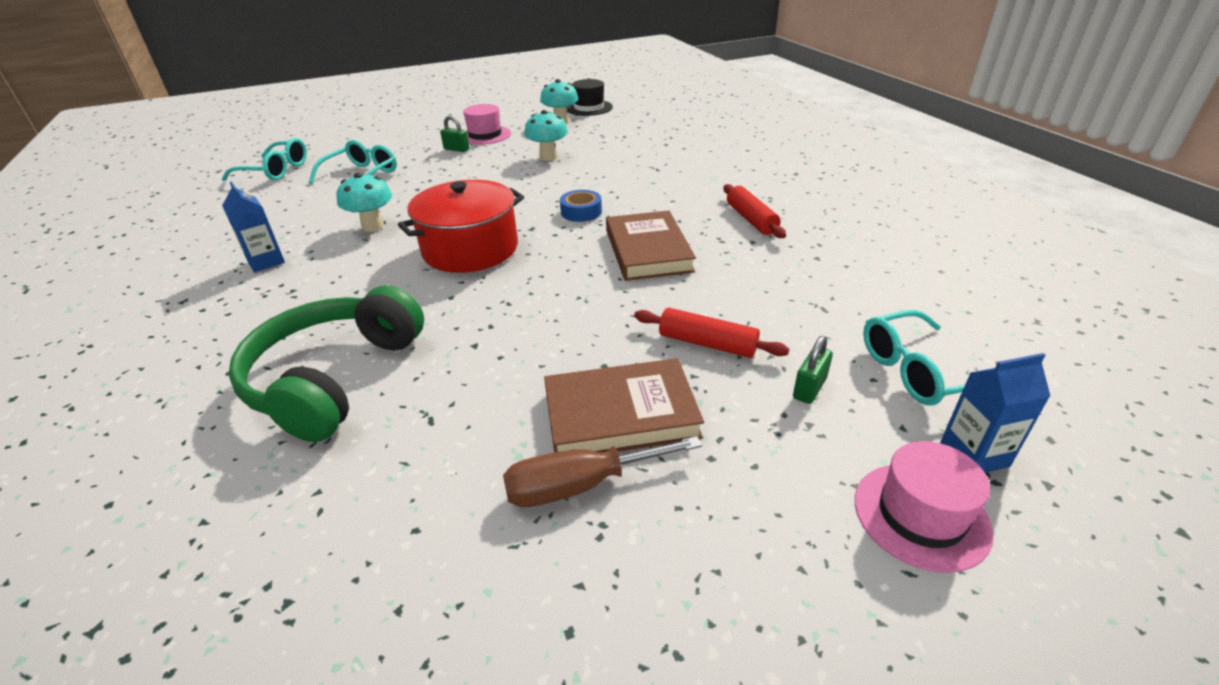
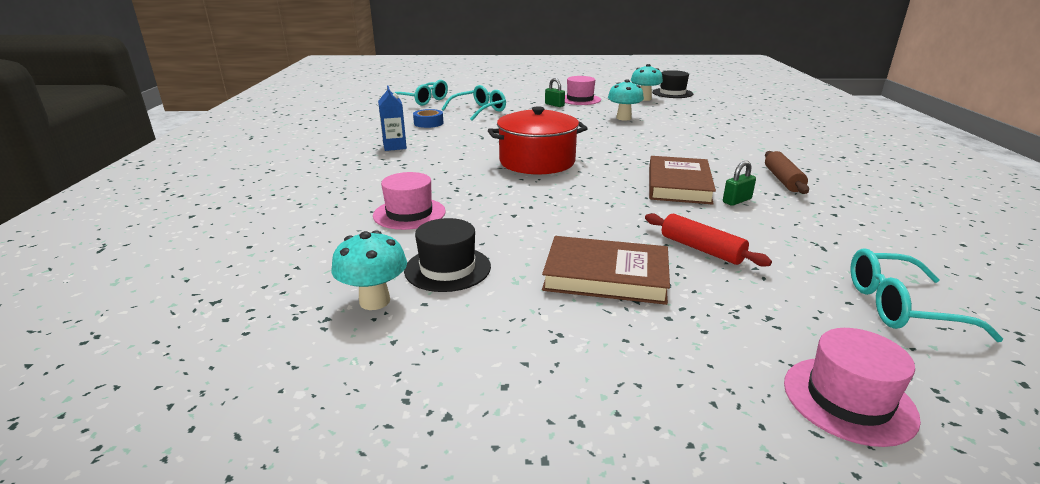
camera: 20 degrees right, 10 degrees down
green headphones [228,285,424,442] -> pink hat [373,172,446,230]
turquoise mushroom [337,173,392,232] -> turquoise mushroom moved to [331,230,407,310]
brown screwdriver [503,436,702,507] -> none
blue tape [560,190,602,222] -> blue tape moved to [413,109,443,128]
red rolling pin [724,184,786,238] -> brown rolling pin [765,151,809,194]
green padlock [793,336,833,404] -> green padlock moved to [723,161,756,206]
blue carton [940,353,1050,473] -> none
none -> black hat [404,218,491,292]

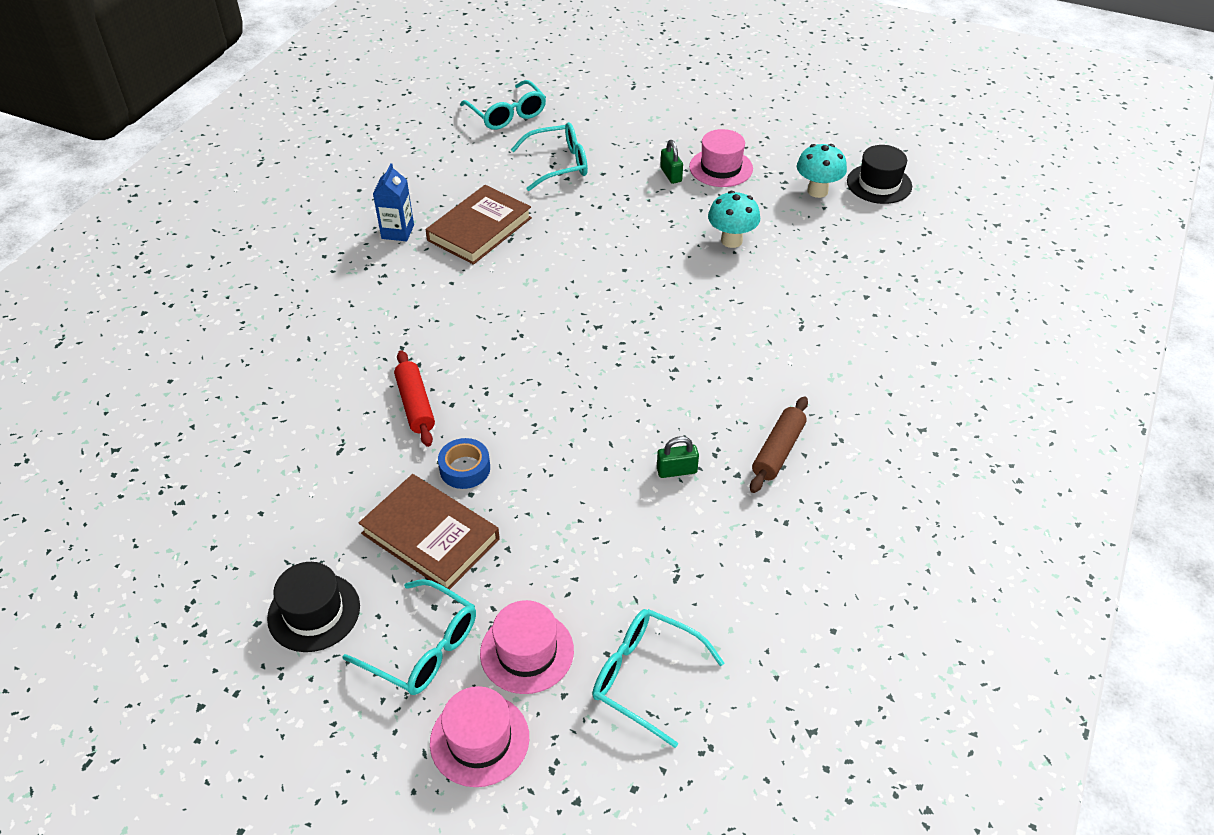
camera: 25 degrees right, 20 degrees up
turquoise mushroom [331,230,407,310] -> none
pink hat [373,172,446,230] -> pink hat moved to [480,600,574,694]
black hat [404,218,491,292] -> black hat moved to [267,562,360,652]
blue tape [413,109,443,128] -> blue tape moved to [438,438,490,489]
red pot [488,106,588,174] -> none
red rolling pin [645,213,772,267] -> red rolling pin moved to [394,350,435,447]
brown book [649,156,716,205] -> brown book moved to [426,185,532,265]
none -> turquoise glasses [342,579,476,695]

